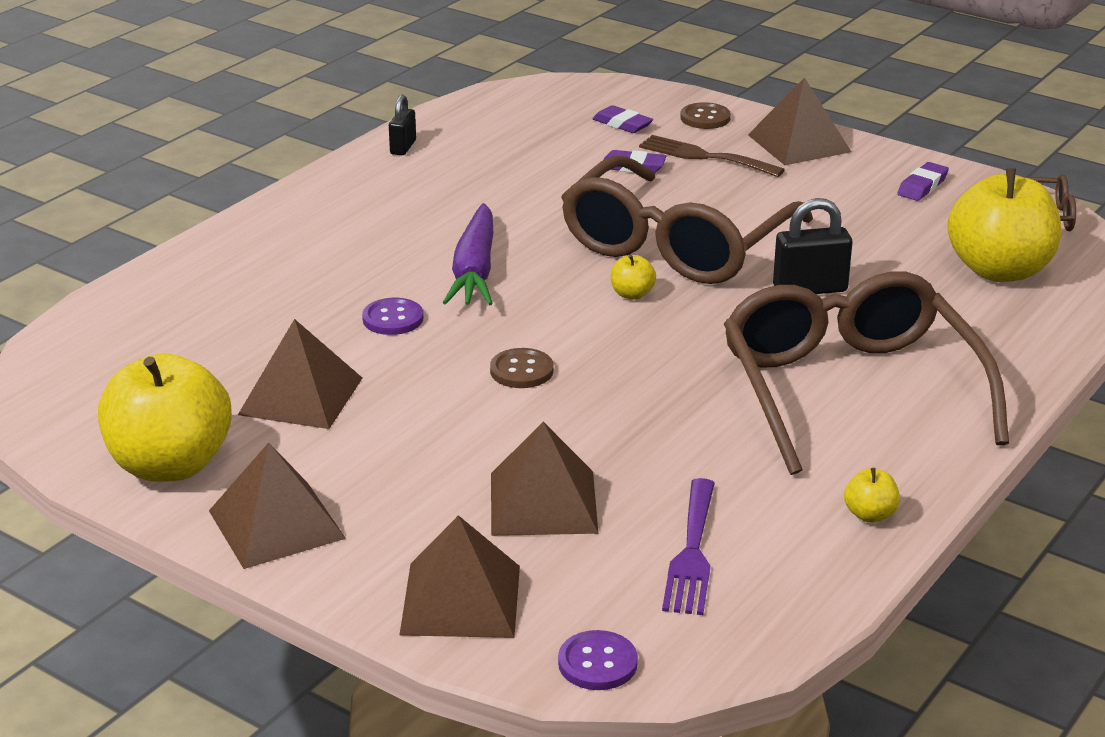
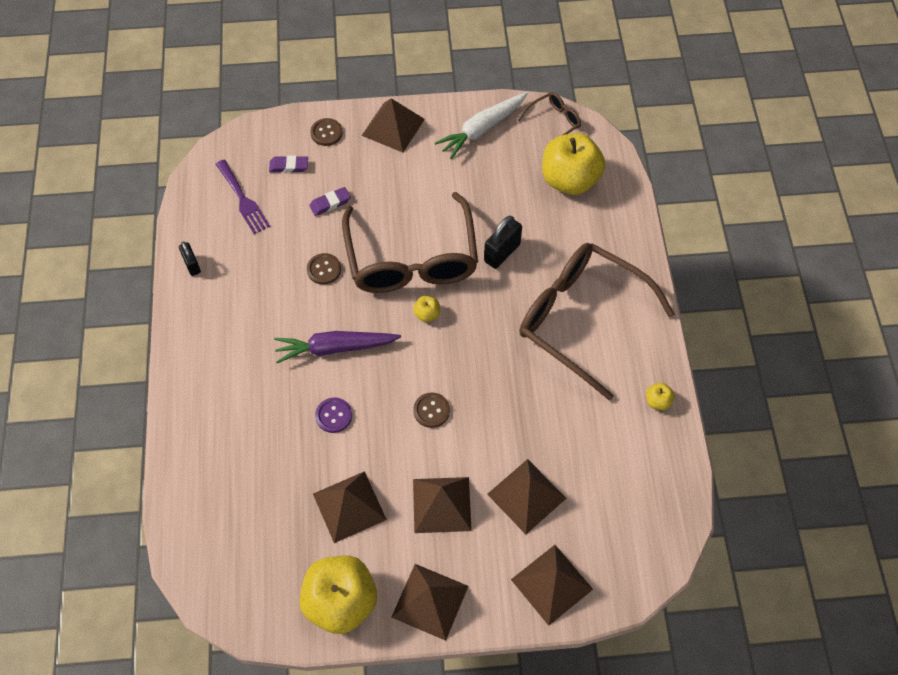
camera: 40 degrees left, 30 degrees up
purple carrot [443,203,493,305] -> purple carrot turned 120 degrees clockwise [274,331,401,363]
purple button [558,630,638,690] -> none
brown fork [639,135,785,177] -> none
purple fork [662,478,715,615] -> purple fork moved to [216,160,270,234]
purple eraser [897,162,949,201] -> white carrot [435,92,528,159]
none -> brown button [307,253,341,285]
none -> brown pyramid [413,477,472,533]

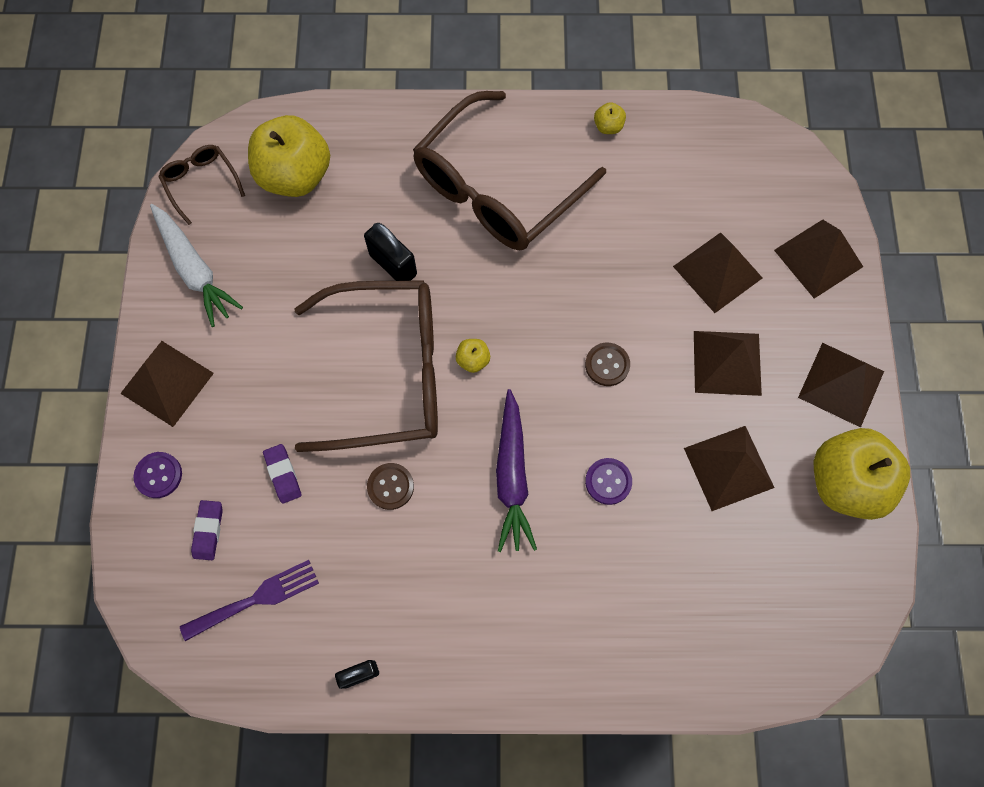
camera: 85 degrees left, 10 degrees up
brown button [310,118,343,146] -> purple button [133,452,182,498]

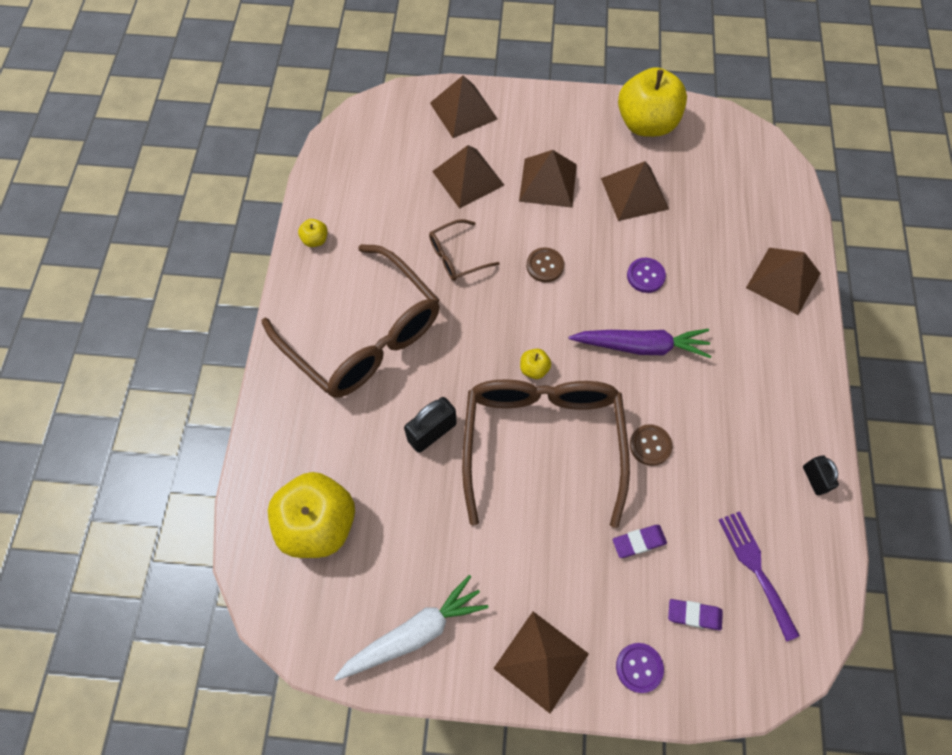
camera: 85 degrees left, 5 degrees down
brown glasses [158,145,245,225] -> brown glasses moved to [429,219,500,281]
brown pyramid [798,343,884,428] -> brown pyramid moved to [746,248,821,315]

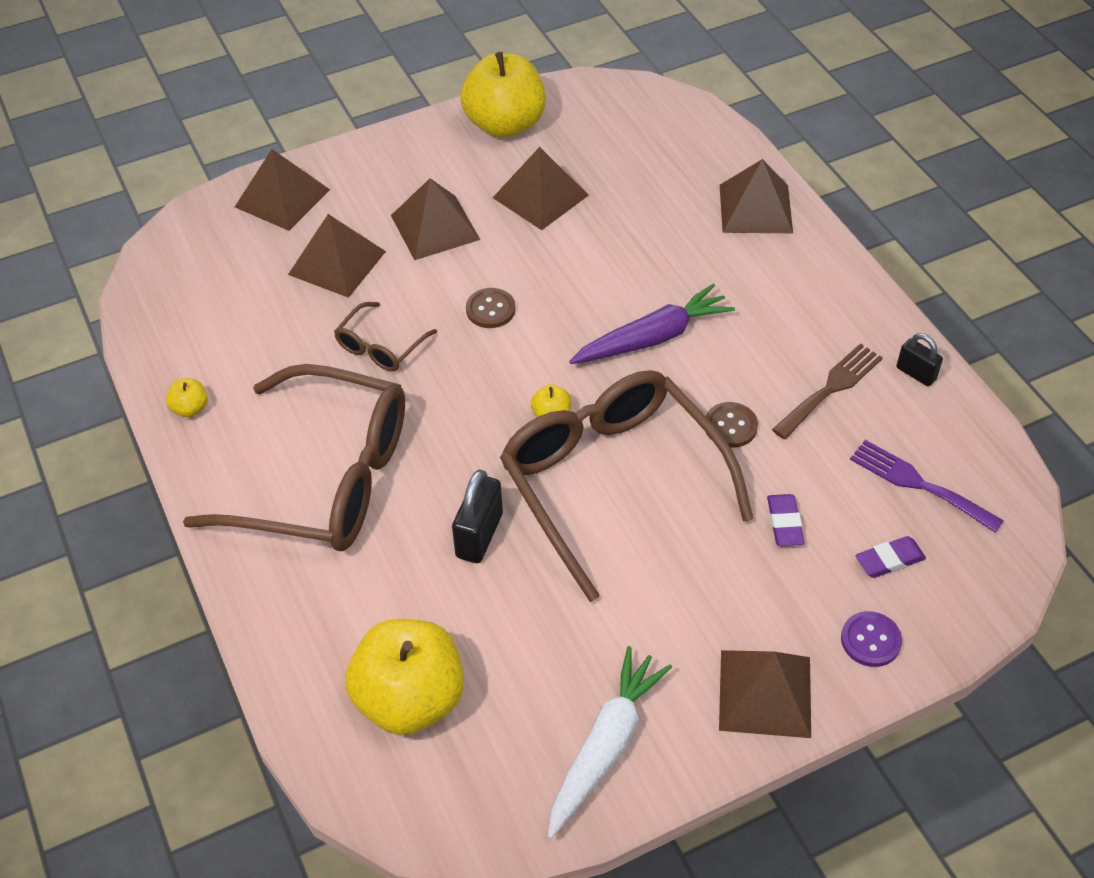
camera: 30 degrees left, 15 degrees down
purple eraser [613,525,667,558] -> purple eraser turned 45 degrees counterclockwise [767,494,804,546]
purple button [627,258,666,293] -> none
none -> brown fork [772,343,883,439]

